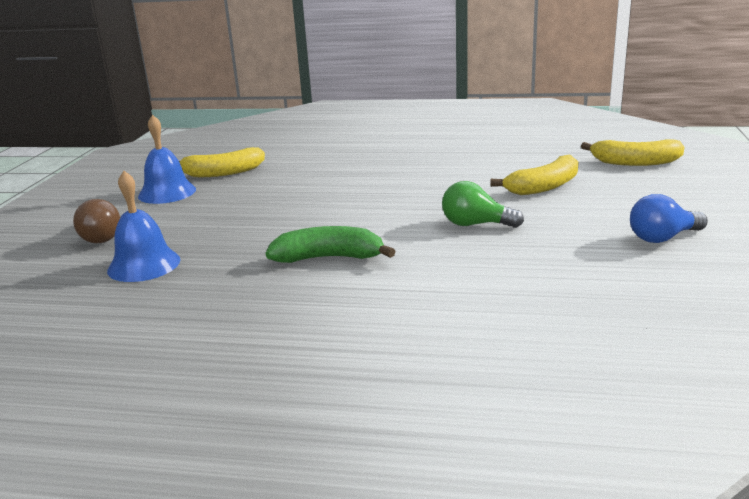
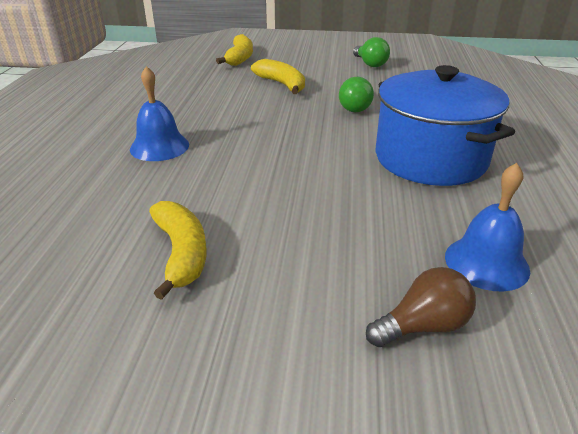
camera: 95 degrees left, 10 degrees up
blue bell [138,115,196,204] -> blue bell moved to [130,66,189,161]
green banana [266,226,396,263] -> blue pot [375,65,515,186]
blue light bulb [630,194,708,243] -> green light bulb [353,37,390,67]

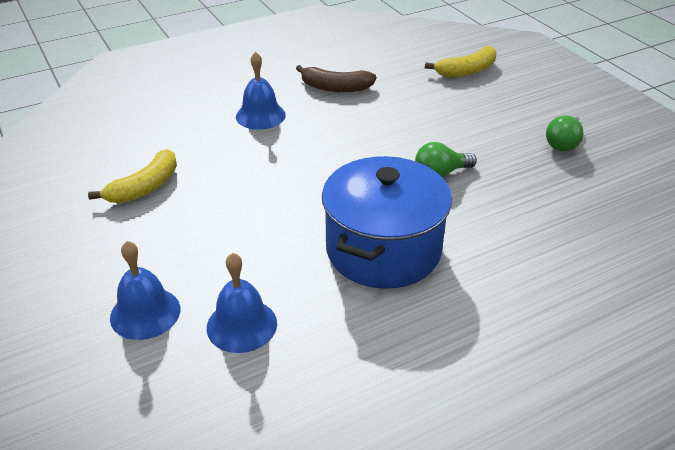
camera: 55 degrees right, 5 degrees up
yellow banana [251,59,305,94] -> none
brown light bulb [366,267,476,347] -> blue bell [110,241,180,340]
none -> brown banana [296,65,377,92]

